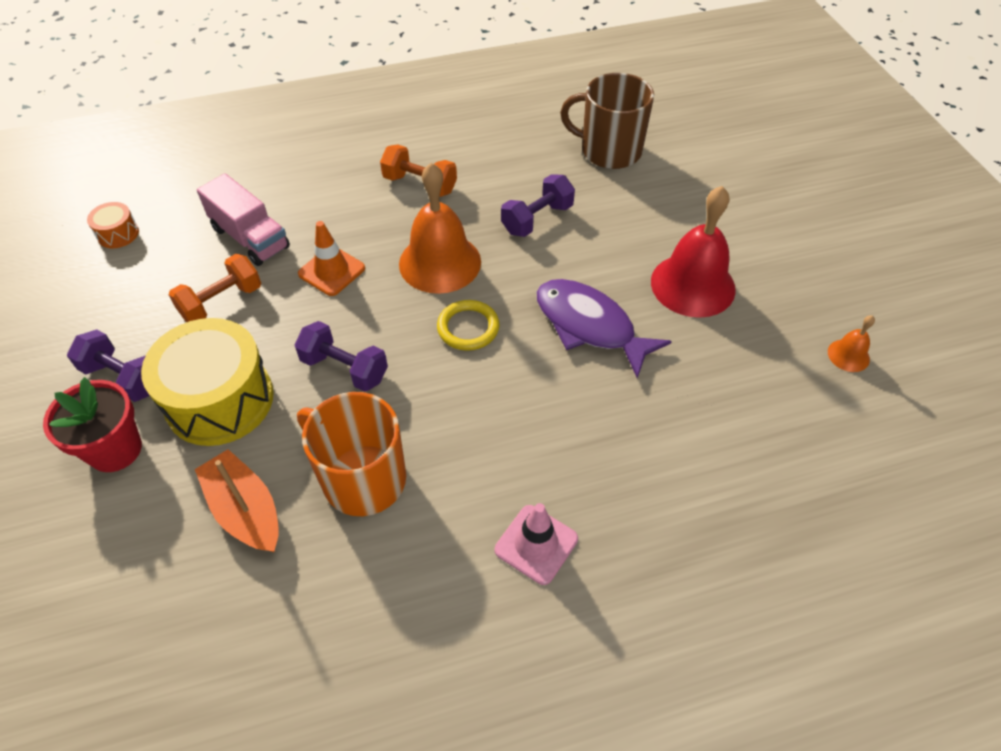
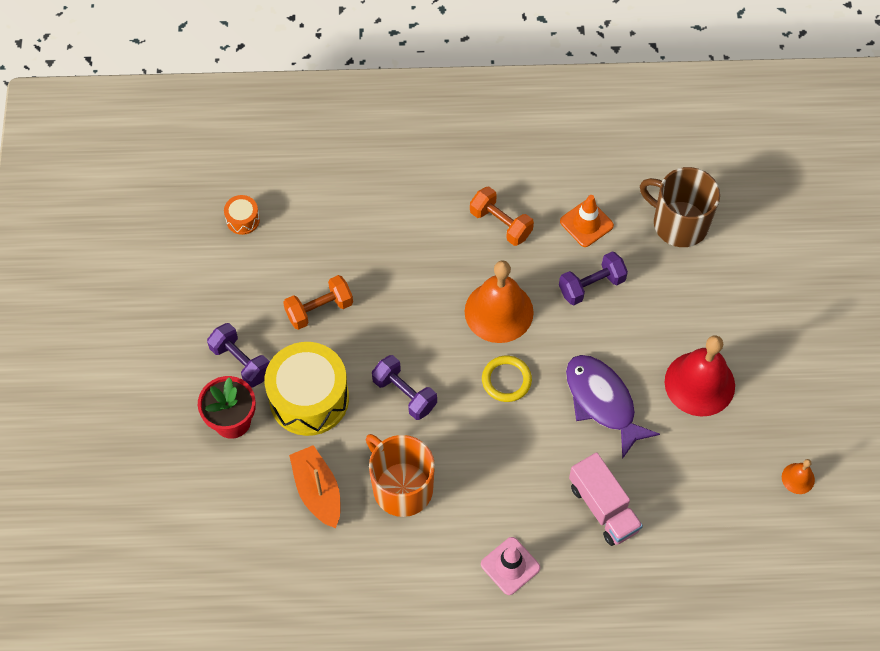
camera: 15 degrees right, 10 degrees up
pink truck [197,173,290,266] -> pink truck moved to [569,452,643,546]
orange traffic cone [298,221,365,296] -> orange traffic cone moved to [560,195,614,247]

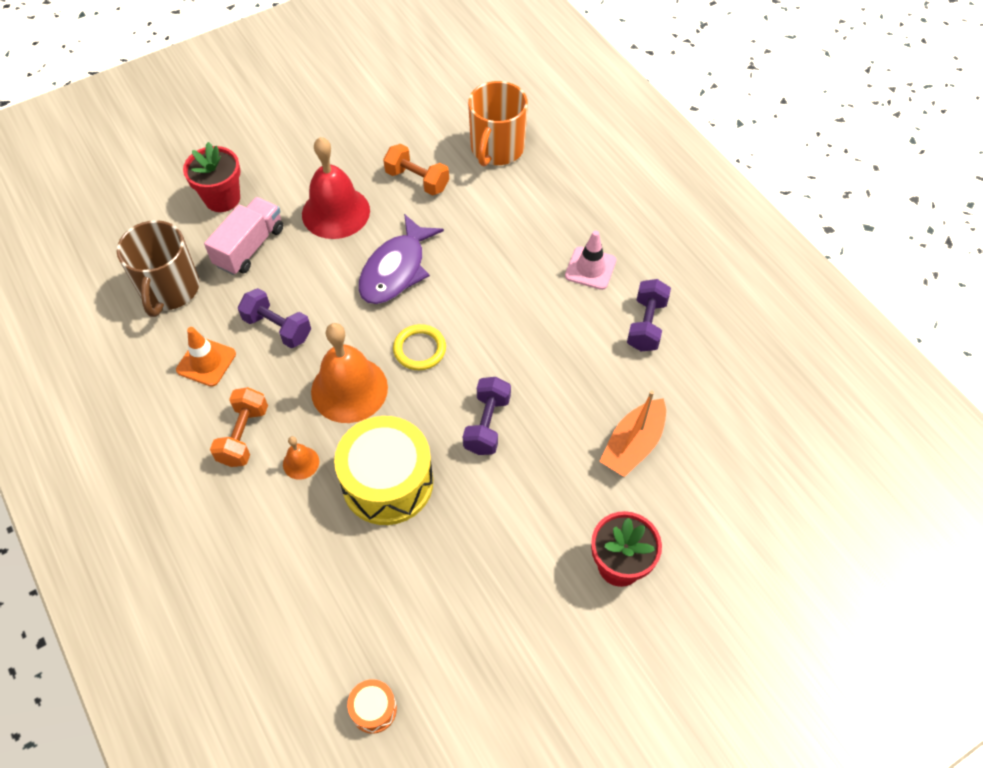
camera: 120 degrees left, 5 degrees down
purple dumbbell [207,323,270,387] -> purple dumbbell moved to [627,279,671,351]
yellow drum [265,342,349,436] -> yellow drum moved to [334,416,433,525]
orange dumbbell [283,275,353,330] -> orange dumbbell moved to [383,144,449,196]
orange mug [366,434,435,517] -> orange mug moved to [468,81,528,166]
pink truck [569,452,643,546] -> pink truck moved to [204,197,283,275]
orange bell [782,459,815,494] -> orange bell moved to [283,436,319,480]
none -> red flower pot [183,142,241,212]

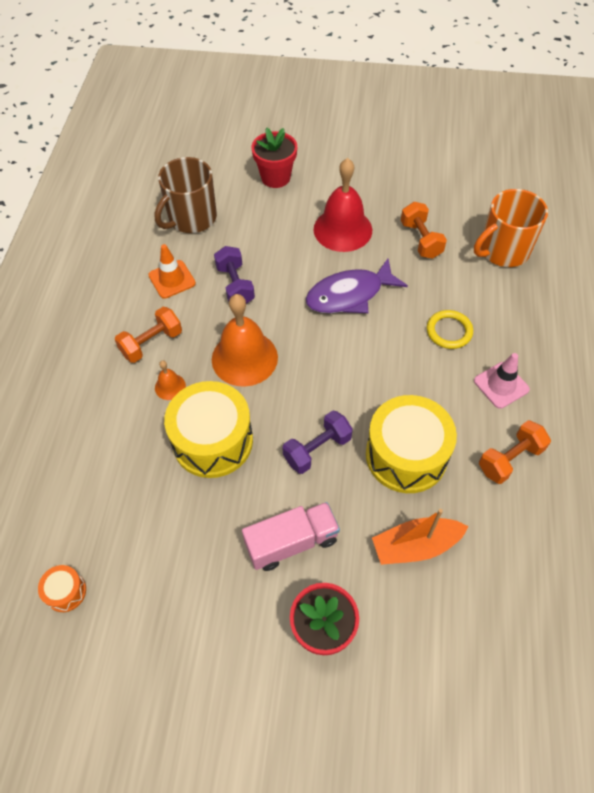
camera: 40 degrees right, 0 degrees up
pink truck [204,197,283,275] -> pink truck moved to [242,502,340,571]
yellow ring [393,324,446,370] -> yellow ring moved to [427,310,473,349]
purple dumbbell [627,279,671,351] -> orange dumbbell [479,420,551,484]
none -> yellow drum [366,395,457,493]

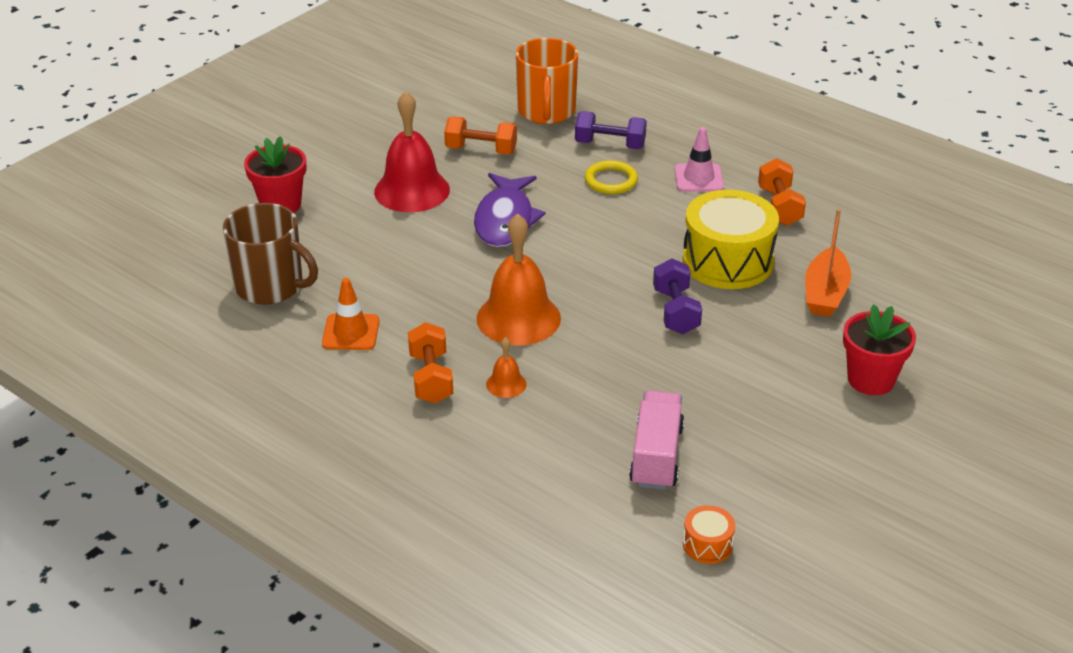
camera: 60 degrees left, 20 degrees down
brown mug [154,157,217,233] -> brown mug turned 45 degrees counterclockwise [223,203,318,305]
yellow drum [164,381,253,478] -> none
purple dumbbell [214,246,255,304] -> purple dumbbell moved to [575,111,647,149]
pink truck [242,502,340,571] -> pink truck moved to [629,390,684,490]

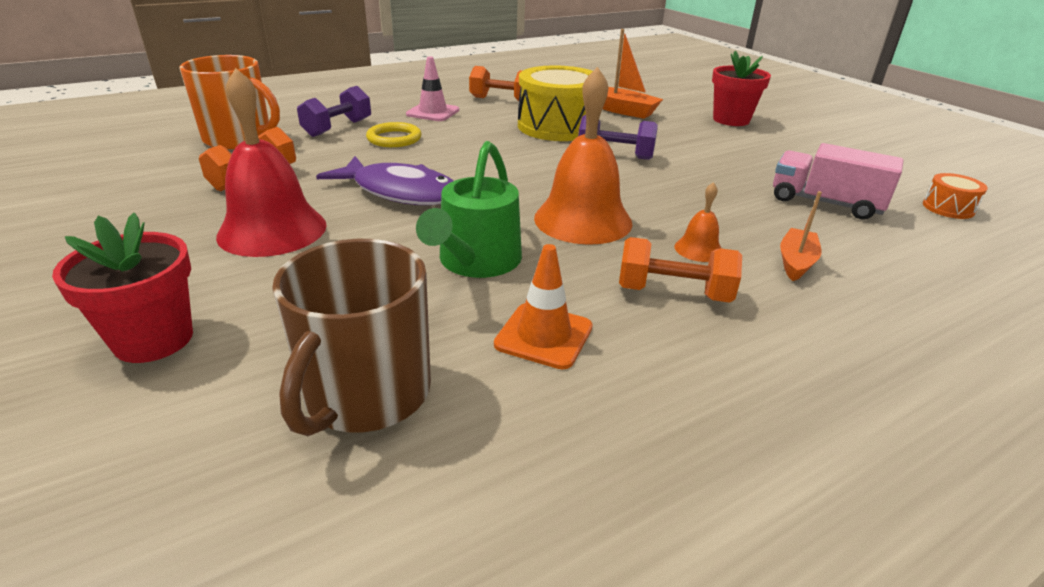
camera: 70 degrees left, 5 degrees down
brown mug [223,203,318,305] -> brown mug turned 150 degrees clockwise [272,239,431,436]
none -> green watering can [416,141,522,278]
none -> orange boat [780,191,822,281]

